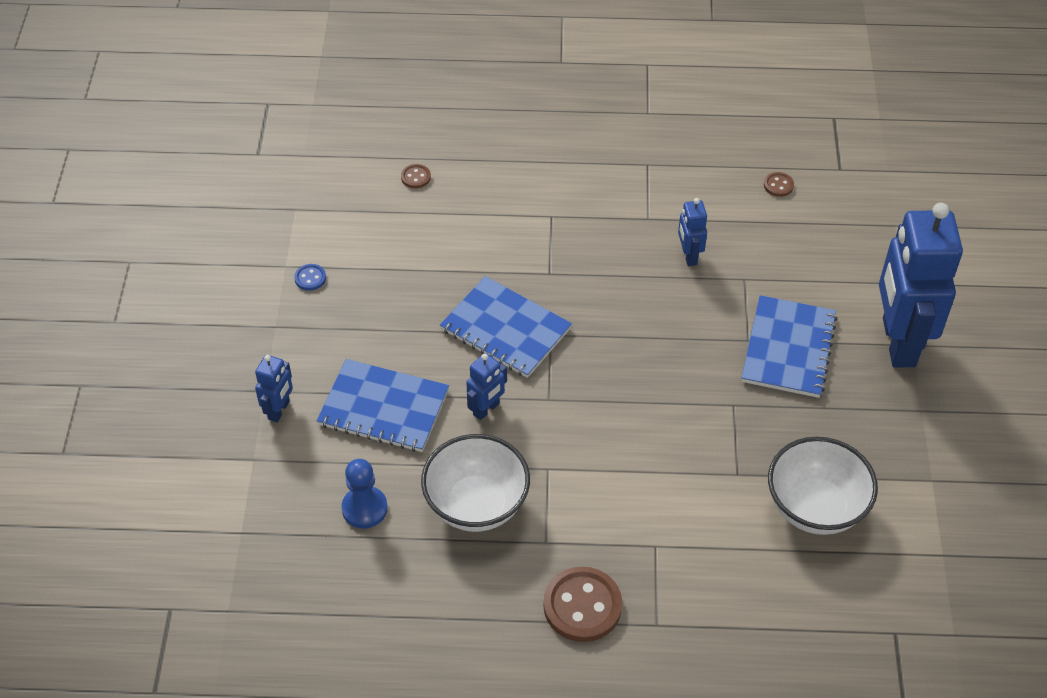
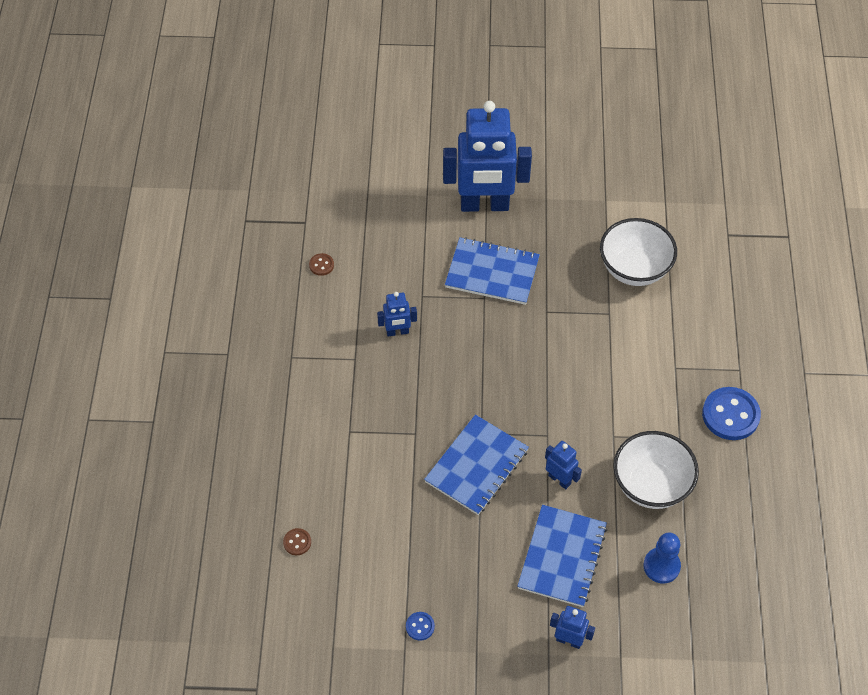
camera: 90 degrees left, 5 degrees up
brown button [543,567,622,642] -> blue button [702,387,761,440]

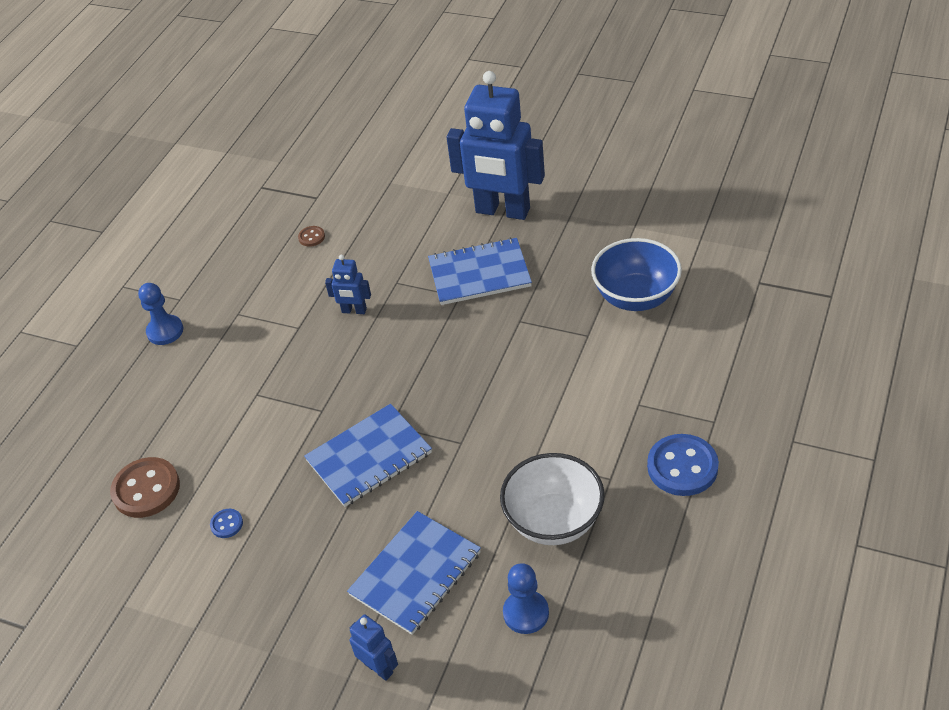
camera: 25 degrees right, 10 degrees down
brown button [283,528,311,555] -> brown button [110,457,180,518], size x2.15
blue button [406,612,435,641] -> blue button moved to [210,509,243,538]
blue notebook [445,237,540,305] -> blue notebook turned 45 degrees counterclockwise [428,237,532,305]
blue robot [545,441,582,489] -> none
white bowl [600,218,677,286] -> blue bowl [591,238,682,311]
none -> blue pawn [138,283,183,345]

